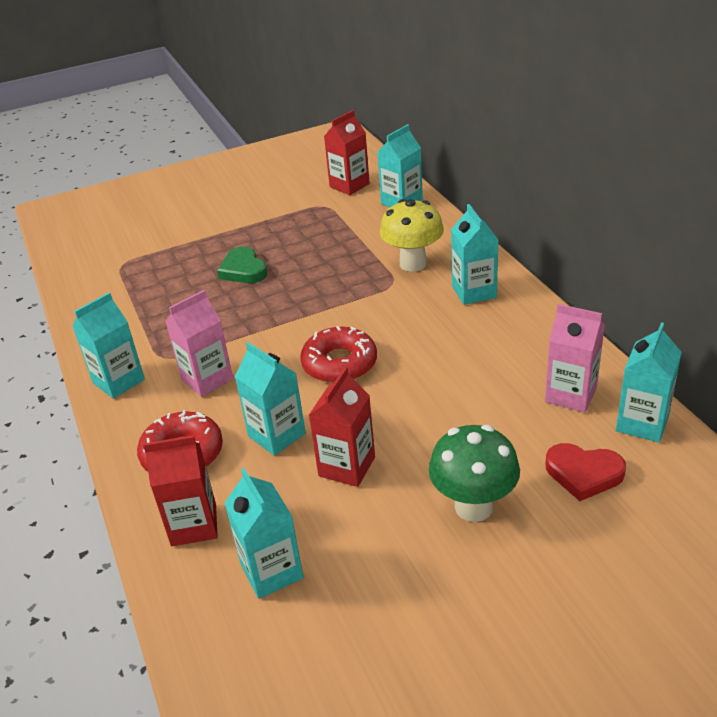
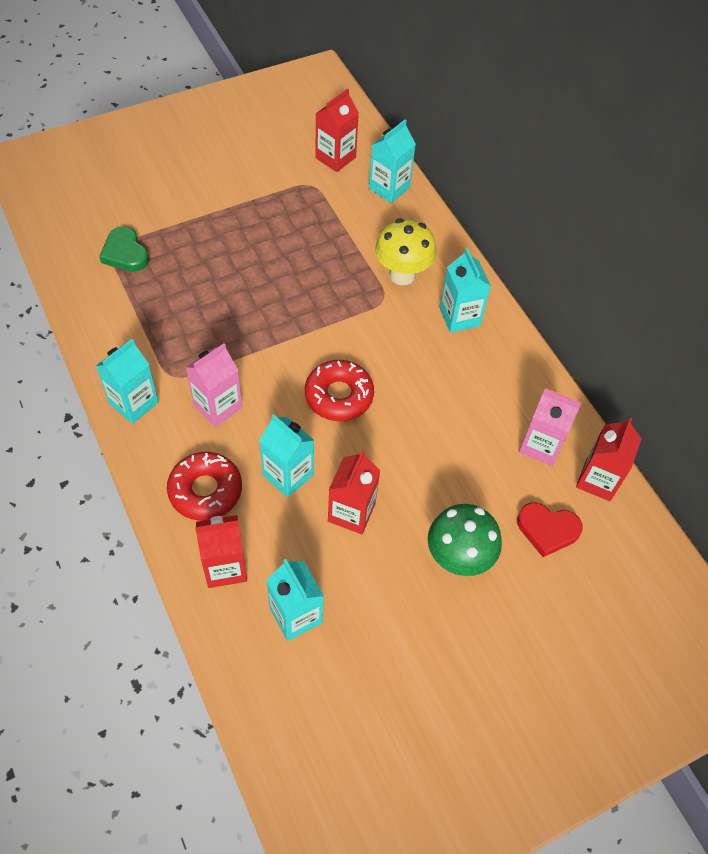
camera: 10 degrees left, 20 degrees up
green heart [217,247,267,283] -> green heart moved to [99,226,149,272]
turquoise carton [616,322,682,442] -> red carton [576,418,641,501]

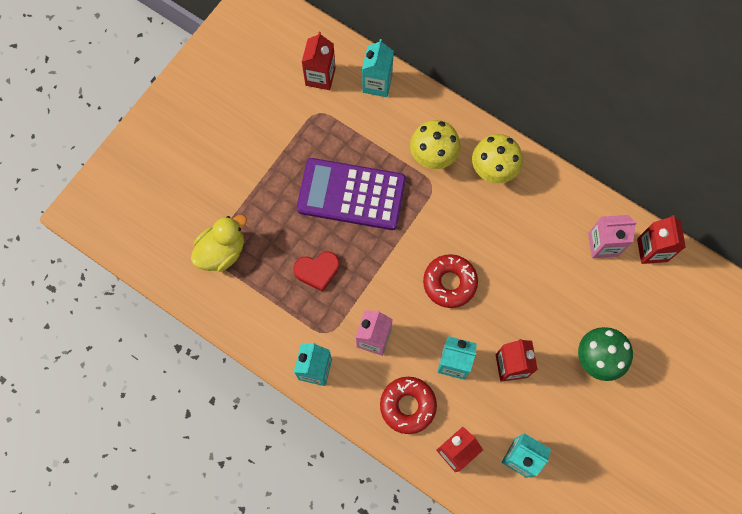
camera: 25 degrees left, 15 degrees up
green heart [99,226,149,272] -> yellow duck [191,215,247,272]
turquoise carton [439,248,491,333] -> yellow mushroom [472,134,523,183]
red heart [517,502,583,557] -> red heart moved to [293,251,340,292]
none -> purple calculator [297,158,406,230]

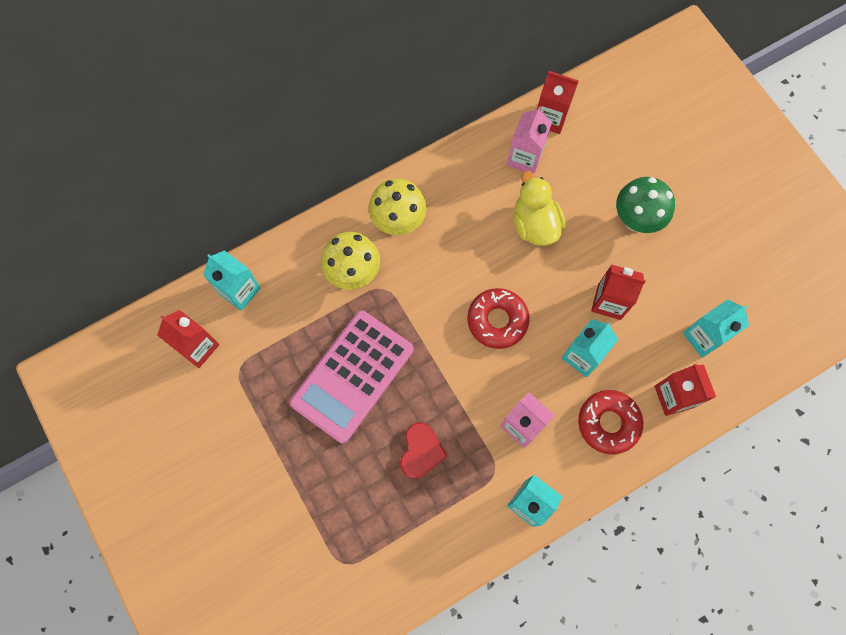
camera: 65 degrees left, 0 degrees up
yellow duck [191,215,247,272] -> yellow duck moved to [513,171,565,246]
purple calculator [297,158,406,230] -> pink calculator [290,310,414,443]

